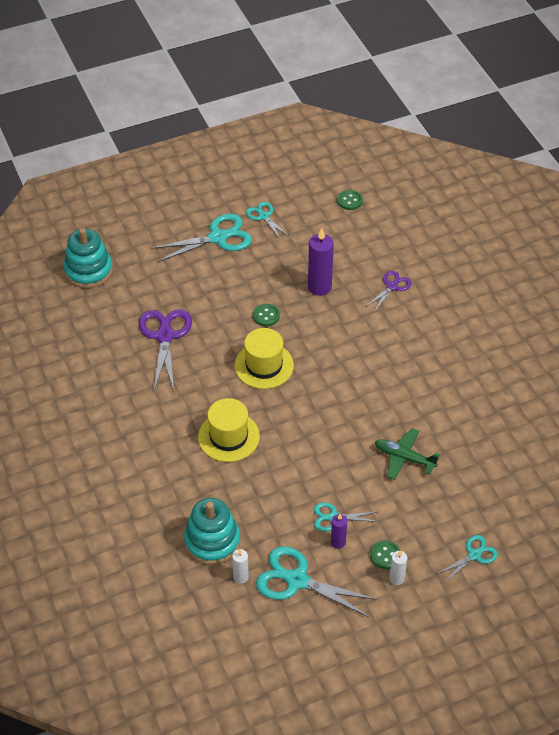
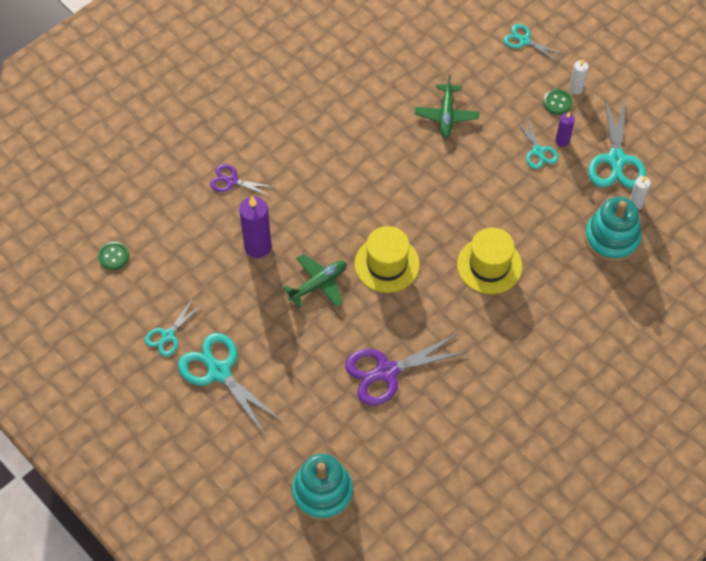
camera: 110 degrees left, 10 degrees up
green button [253,304,280,326] -> green plane [283,254,346,308]

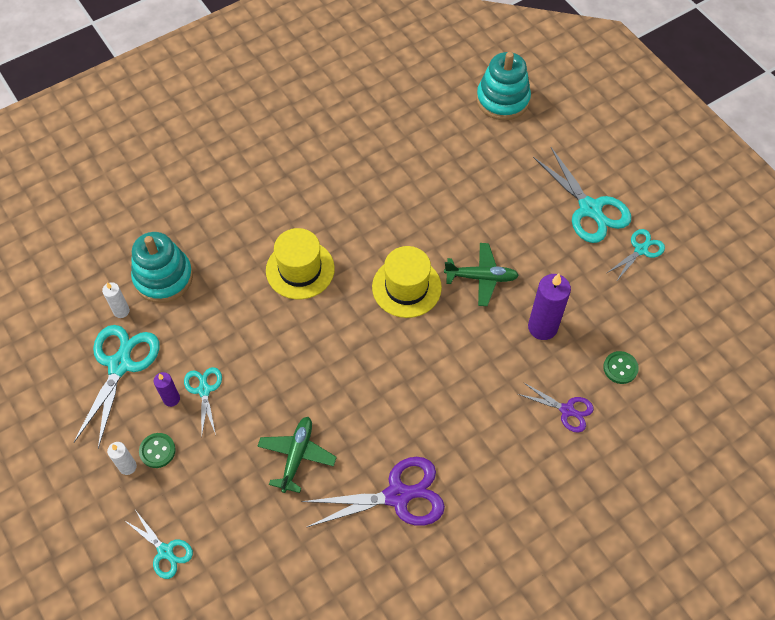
camera: 170 degrees left, 0 degrees up
green button [98,241,129,270] -> green button moved to [603,351,639,384]
green plane [283,254,346,308] -> green plane turned 150 degrees counterclockwise [444,243,519,306]
purple scissors [345,333,468,406] -> purple scissors moved to [301,457,445,527]

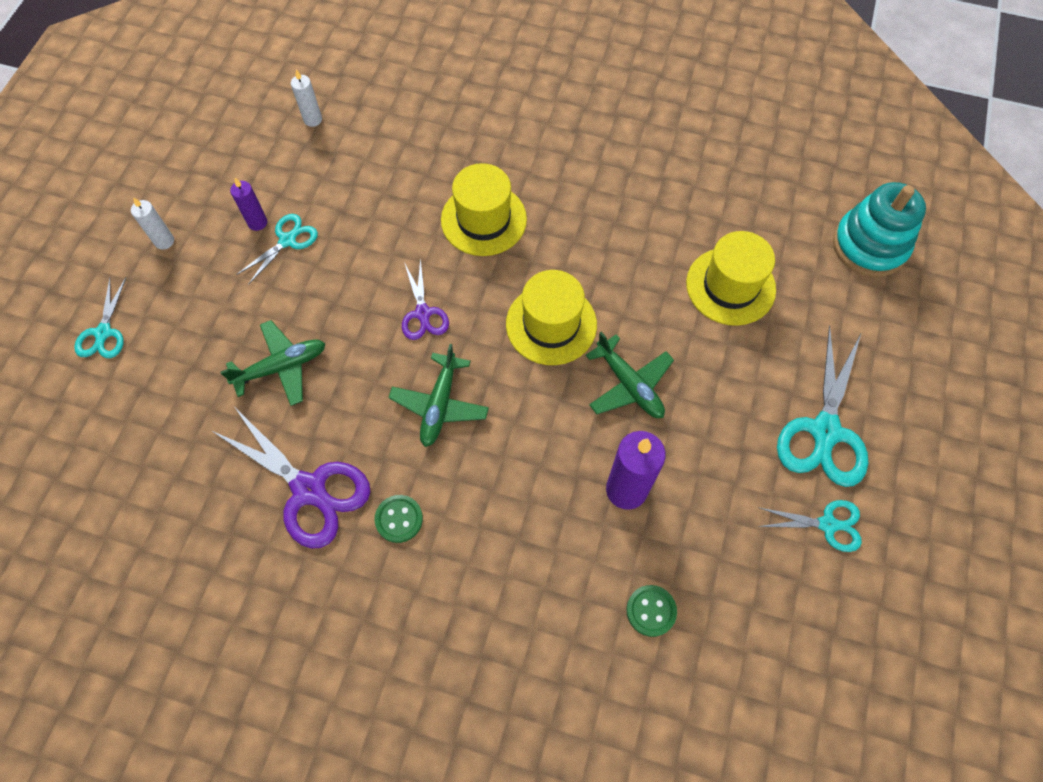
camera: 50 degrees right, 5 degrees up
turquoise scissors [74,325,160,449] -> none
turquoise stacking toy [131,232,193,303] -> none
green button [139,433,176,468] -> green button moved to [374,495,423,543]
purple scissors [518,382,594,433] -> purple scissors moved to [402,258,449,340]
none -> green plane [388,344,489,447]
none -> yellow hat [686,231,776,326]

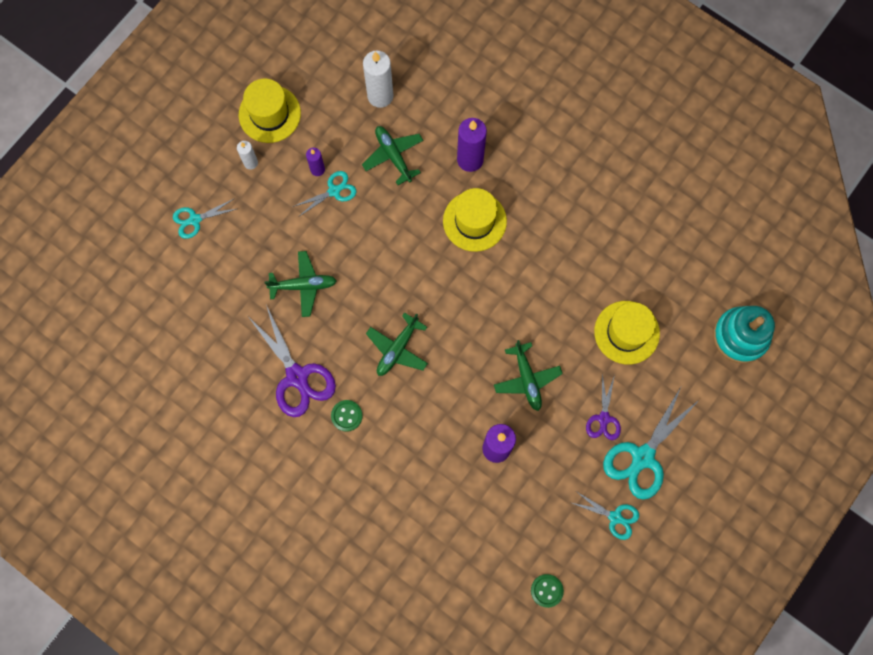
camera: 20 degrees right, 10 degrees up
turquoise scissors [74,278,126,358] -> turquoise scissors turned 45 degrees clockwise [173,198,236,239]
white candle [291,70,322,127] -> white candle [363,51,394,108], size x1.82
purple scissors [402,258,449,340] -> purple scissors moved to [586,374,621,440]
yellow hat [506,270,597,365] -> yellow hat moved to [239,79,301,143]
green button [627,585,677,637] -> green button moved to [531,574,564,608]
none -> green plane [362,126,423,185]
none -> purple candle [457,118,487,172]

